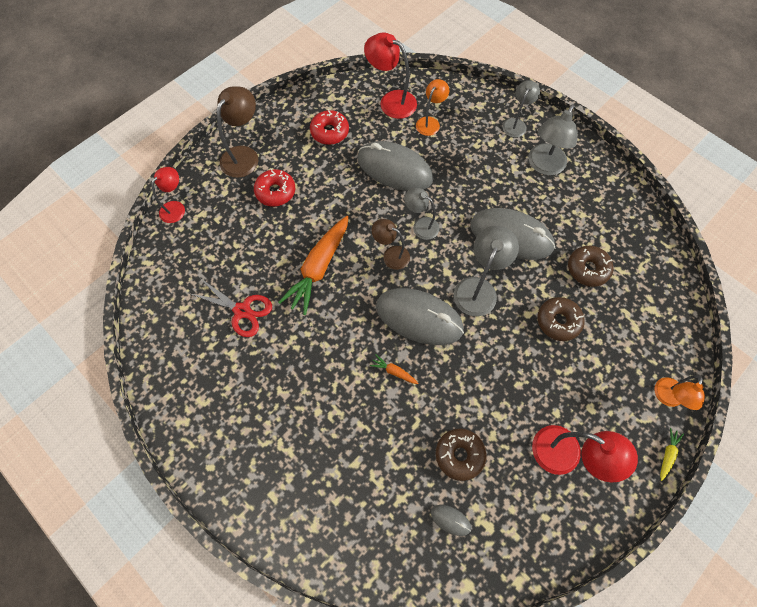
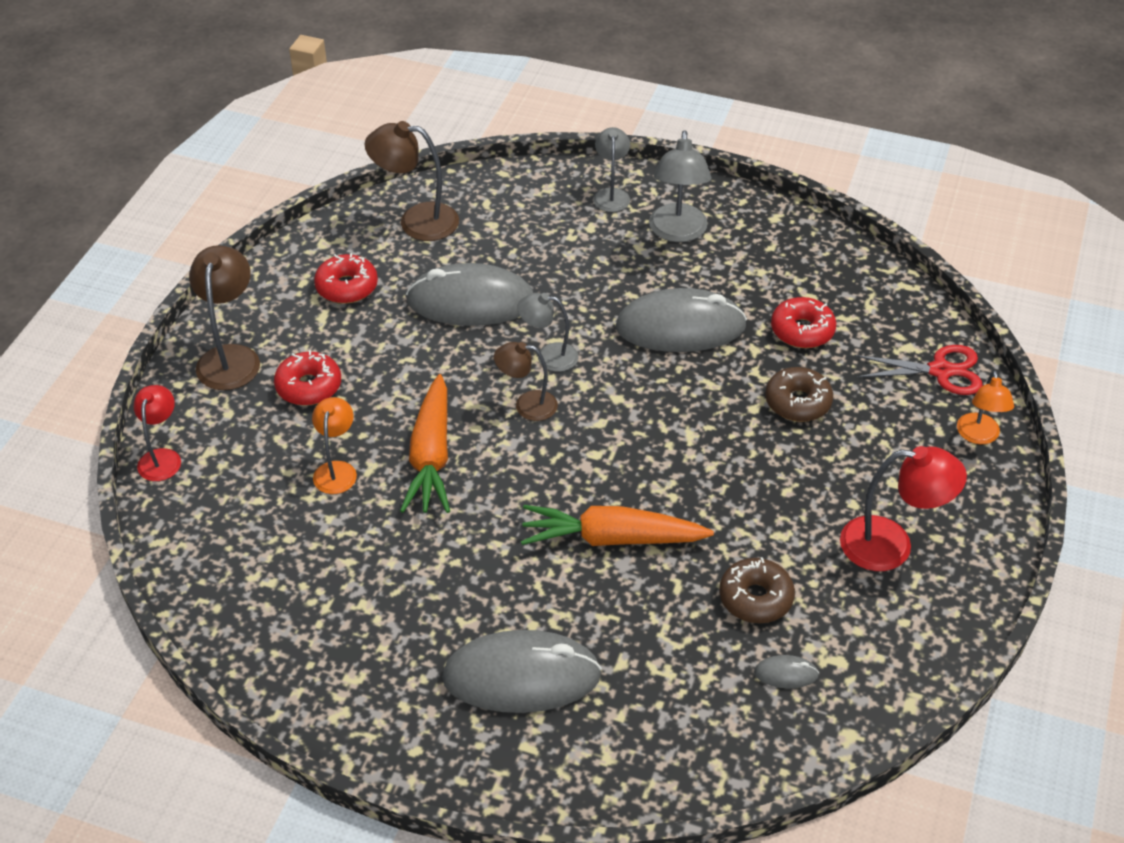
camera: 25 degrees left, 20 degrees down
red scissors [191,278,272,337] -> red scissors moved to [854,345,983,395]
red lamp [364,33,417,119] -> brown lamp [365,121,459,241]
orange carrot [370,355,419,384] -> orange carrot [521,505,714,546], size x2.41
grey mouse [376,288,464,345] -> grey mouse moved to [442,630,602,713]
orange lamp [416,79,449,136] -> orange lamp moved to [312,397,357,494]
grey lamp [454,226,519,316] -> none
brown donut [568,246,613,287] -> red donut [771,297,836,348]
yellow carrot [660,428,684,481] -> none

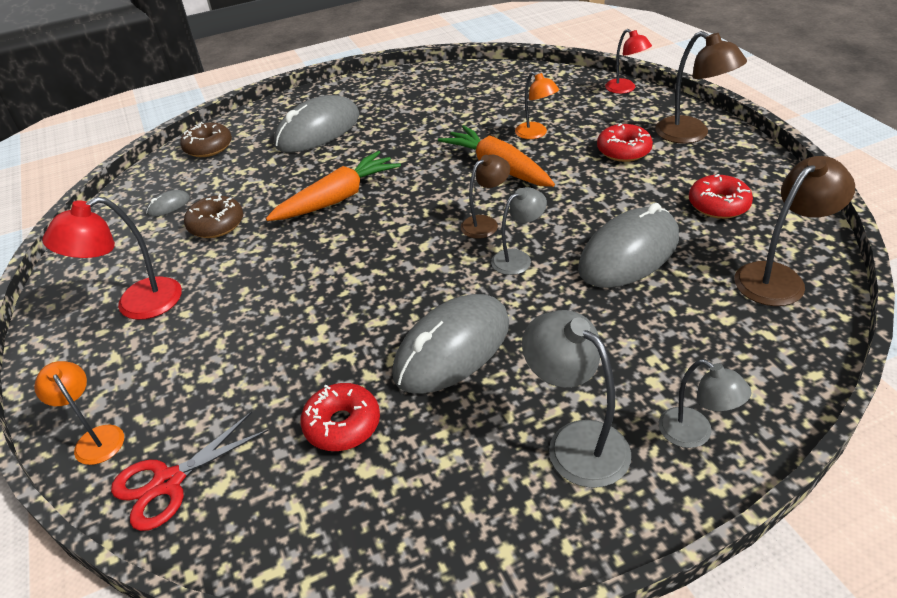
camera: 140 degrees right, 5 degrees down
brown donut [765,367,833,422] -> brown donut moved to [180,122,232,157]

